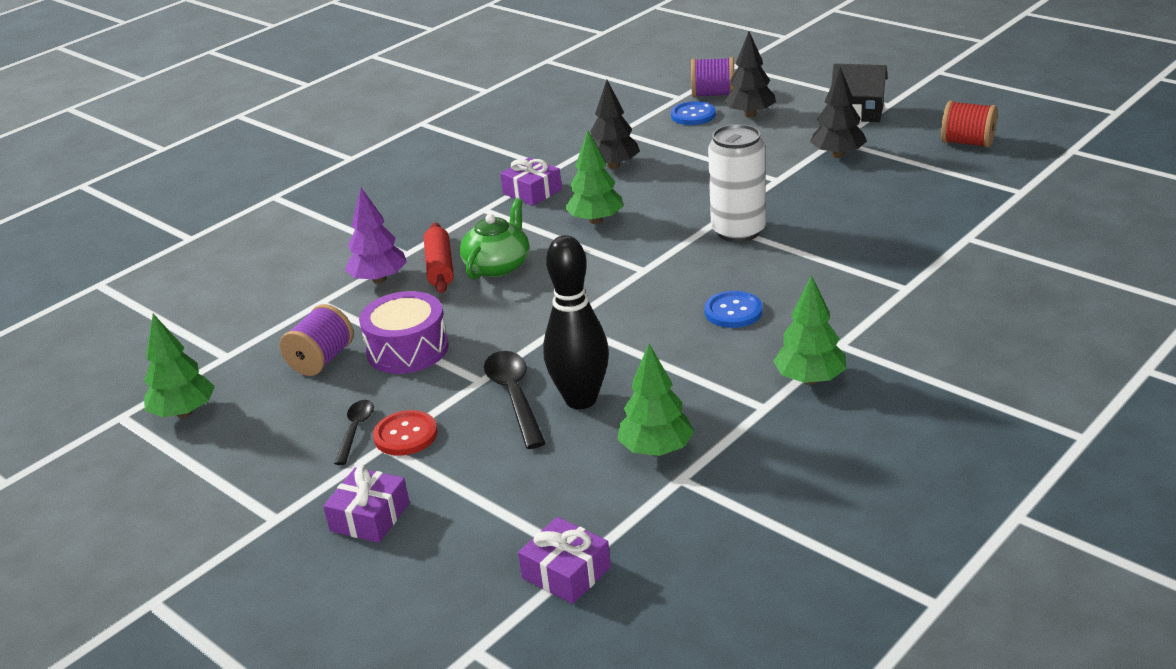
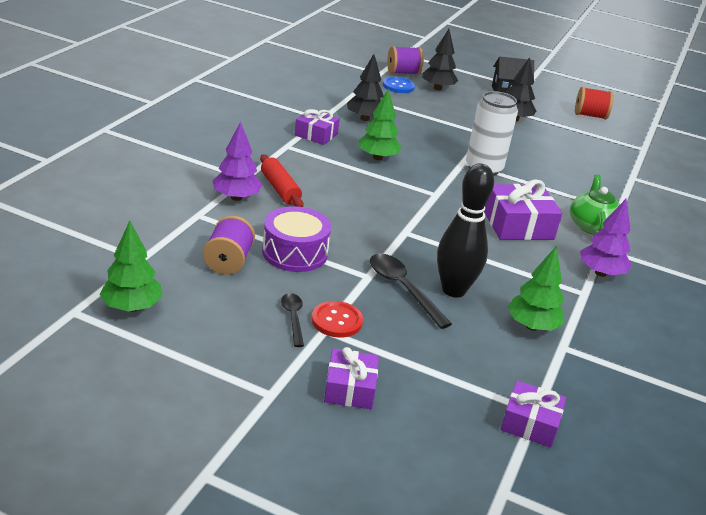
camera: 25 degrees left, 0 degrees up
green teapot [460,198,529,279] -> green teapot moved to [570,174,620,235]
blue button [704,291,763,328] -> purple gift [484,180,562,240]
green tree [773,275,846,385] -> purple tree [580,199,632,277]

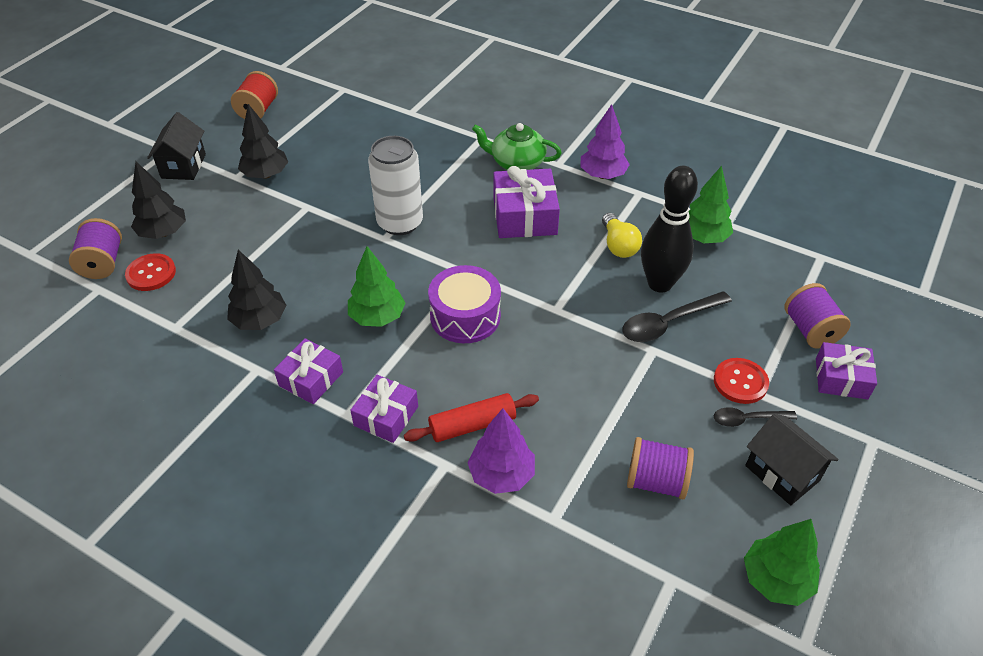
camera: 80 degrees left, 15 degrees up
purple drum [262,206,331,272] -> purple drum moved to [428,265,501,343]
blue button [383,77,415,93] -> red button [125,253,176,291]
purple gift [501,381,566,448] -> purple gift moved to [350,375,418,443]
none -> yellow light bulb [602,213,642,258]
none -> black house [745,413,839,505]
none -> purple spool [784,283,851,348]

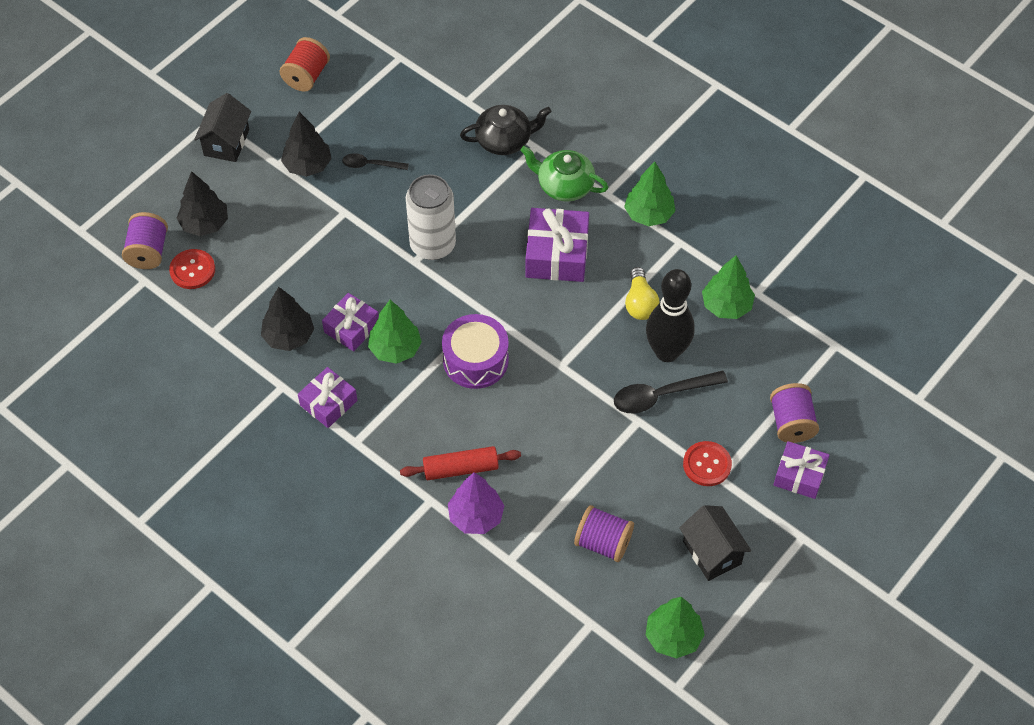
camera: 10 degrees right, 10 degrees up
purple gift [350,375,418,443] -> purple gift moved to [322,293,379,351]
purple tree [580,104,630,179] -> green tree [624,162,676,226]
black spoon [714,407,797,427] -> black spoon moved to [342,153,409,170]
none -> black teapot [460,105,552,155]

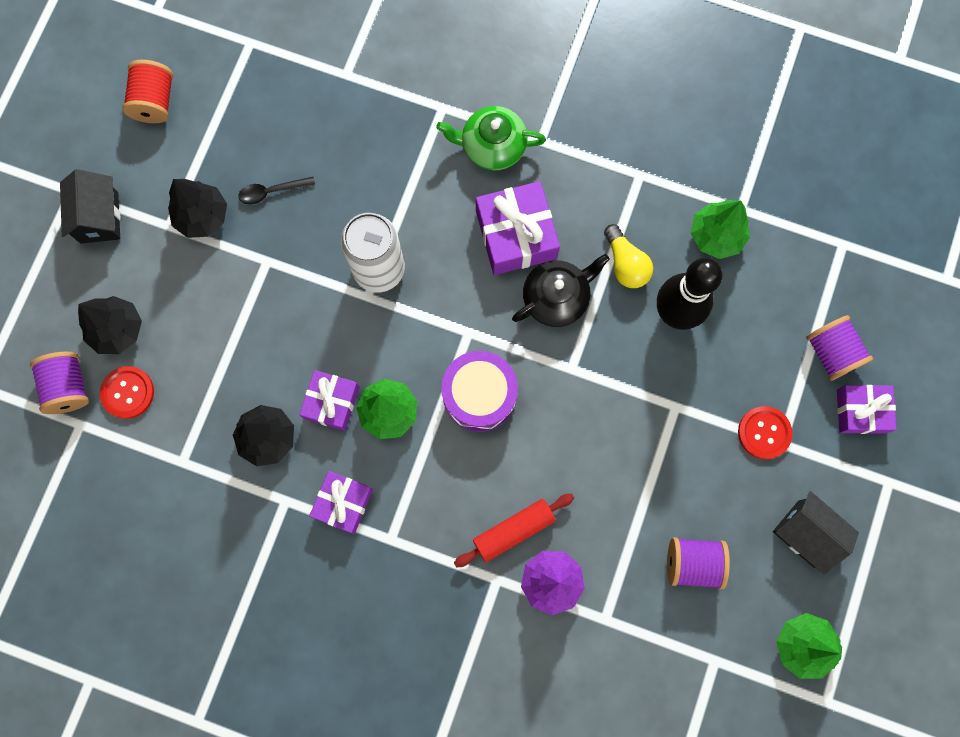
camera: 20 degrees left, 20 degrees up
black teapot [460,105,552,155] -> black teapot moved to [512,254,610,327]
black spoon [614,370,728,413] -> none
green tree [624,162,676,226] -> none

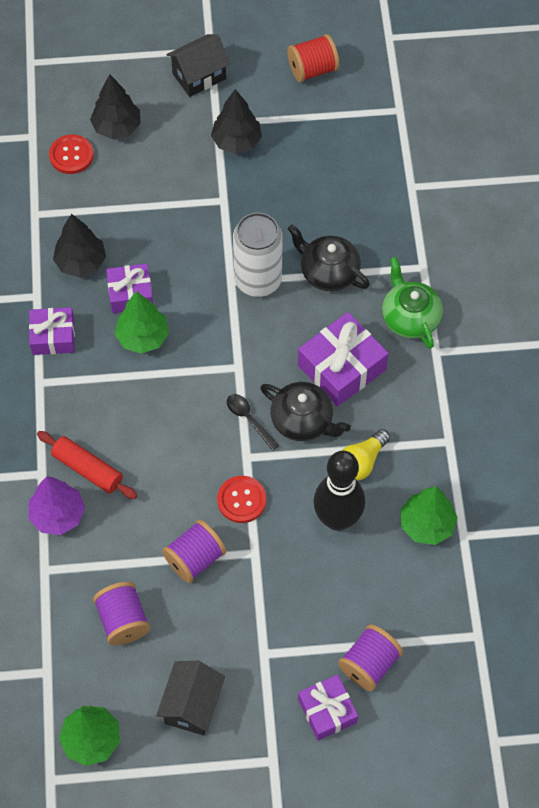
camera: 65 degrees right, 15 degrees down
purple spool [30,352,89,414] -> purple spool moved to [162,520,226,583]
black spoon [238,177,315,204] -> black spoon moved to [227,394,279,451]
purple drum [441,351,518,432] -> none
red button [738,406,793,459] -> red button moved to [217,476,266,523]
none -> black teapot [288,224,370,292]

